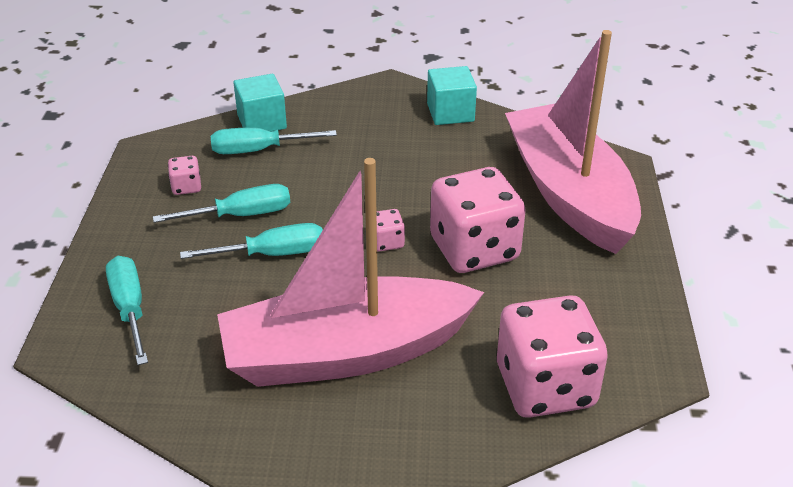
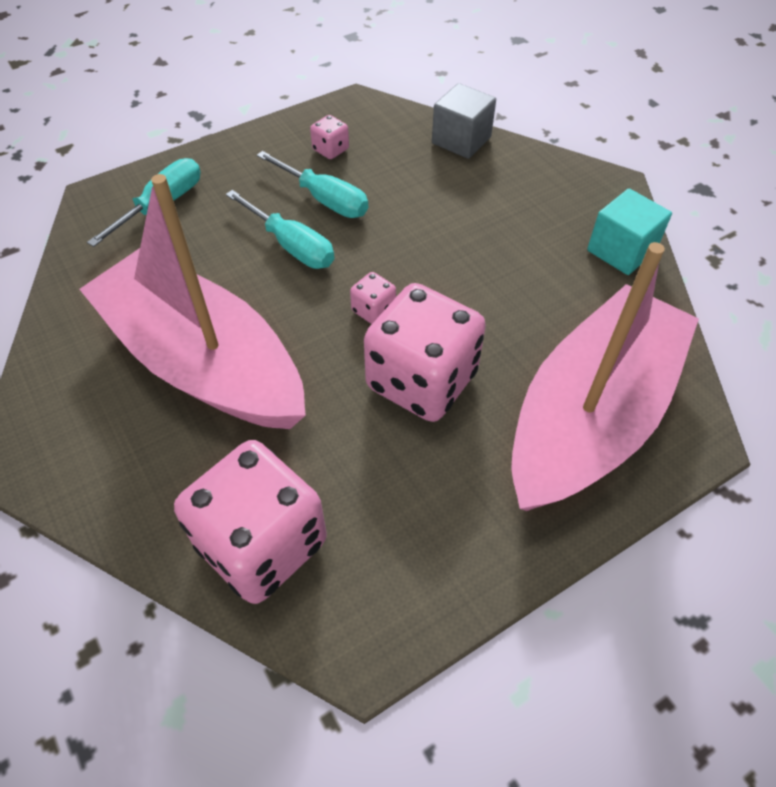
camera: 55 degrees right, 15 degrees up
turquoise screwdriver [211,128,337,154] -> none
turquoise cube [233,74,287,131] -> grey cube [432,83,496,159]

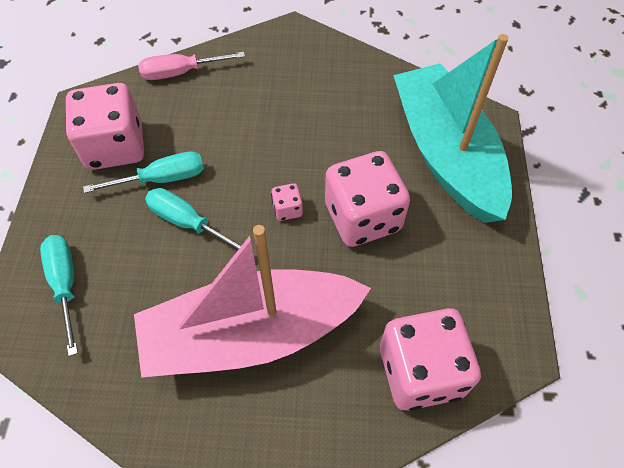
camera: 55 degrees left, 5 degrees up
turquoise screwdriver [226,190,334,269] -> turquoise screwdriver turned 135 degrees counterclockwise [145,188,241,250]
pink dice [310,115,349,159] -> pink dice [66,83,144,170], size x2.37
grey cube [432,83,496,159] -> pink screwdriver [138,52,245,80]
pink boat [511,242,699,511] -> turquoise boat [393,34,512,223]
turquoise cube [587,188,672,275] -> none

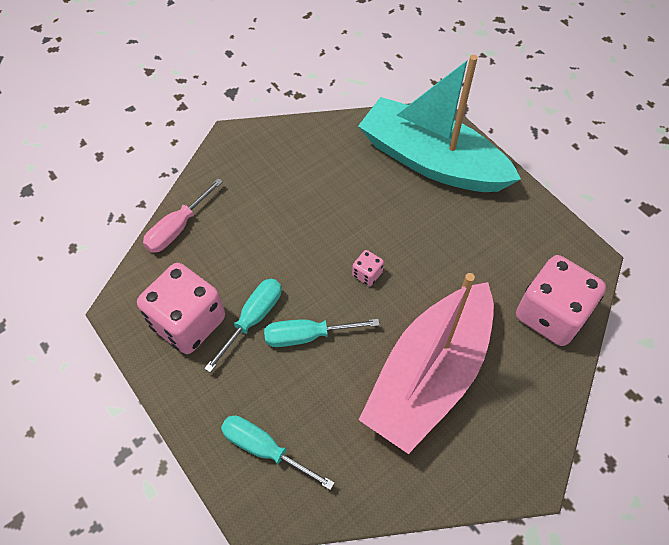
camera: 40 degrees left, 0 degrees up
pink dice [325,151,410,247] -> none

